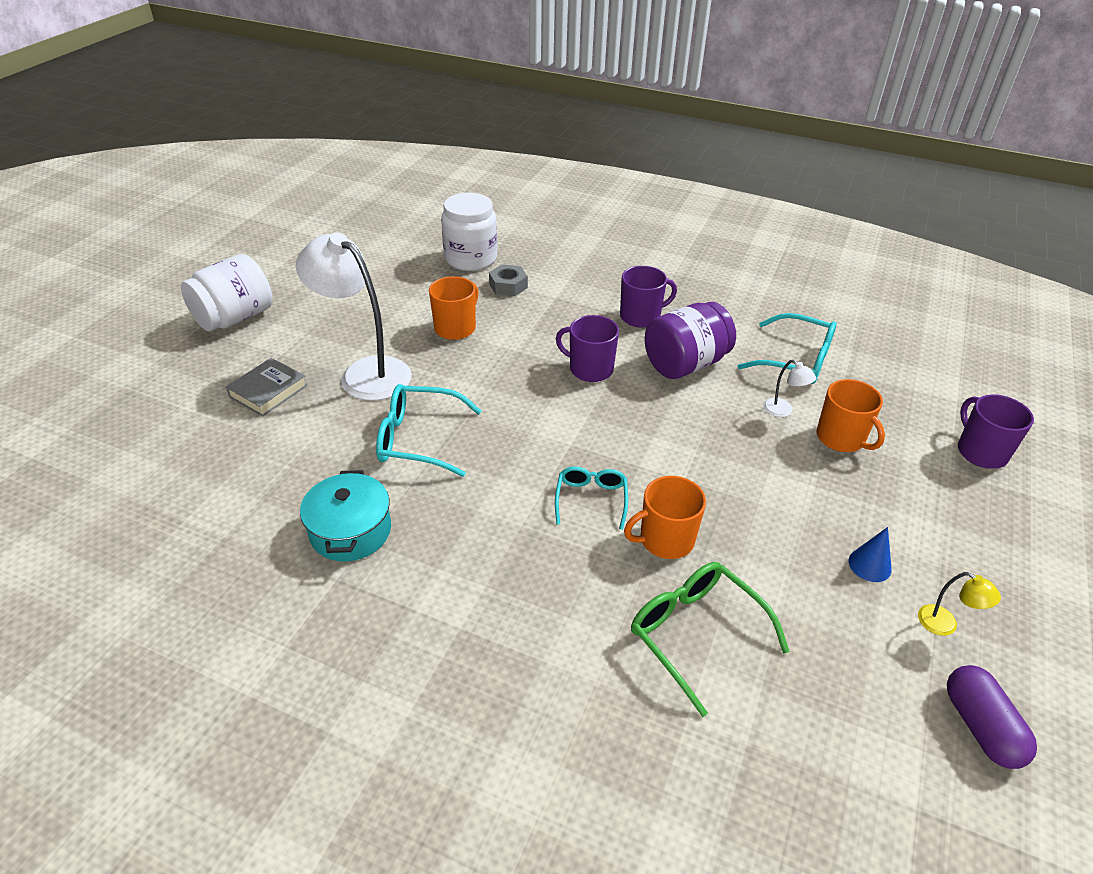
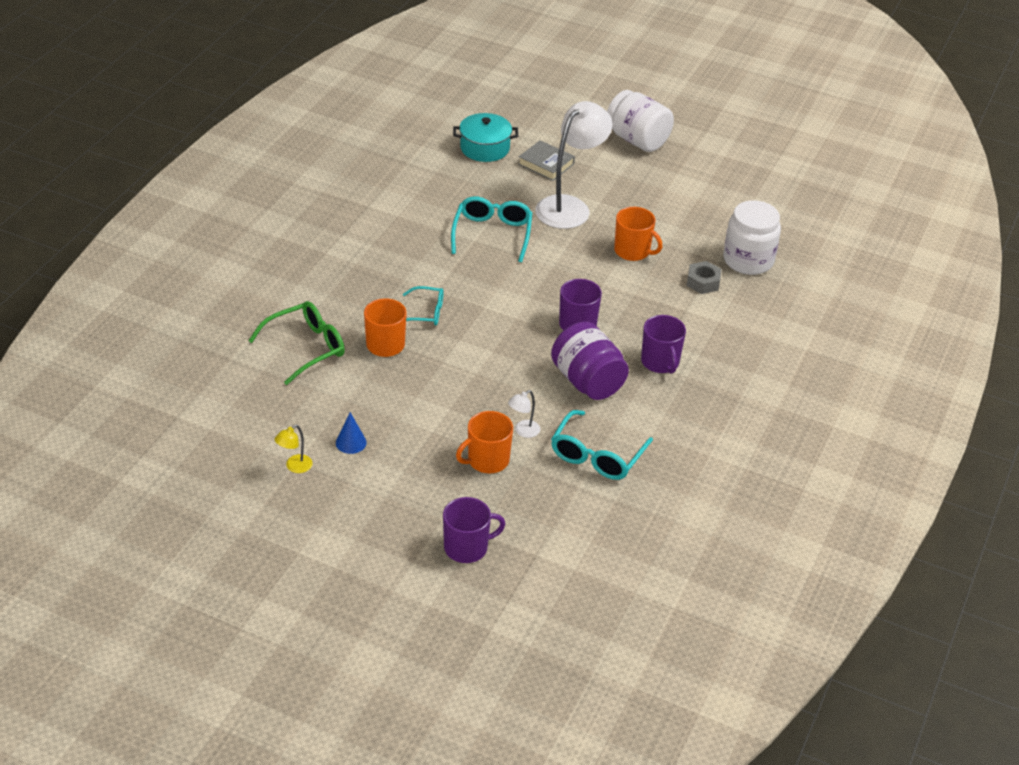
camera: 90 degrees right, 0 degrees up
turquoise pot [300,470,391,562] -> turquoise pot moved to [453,113,518,162]
purple capsule [947,665,1037,769] -> none

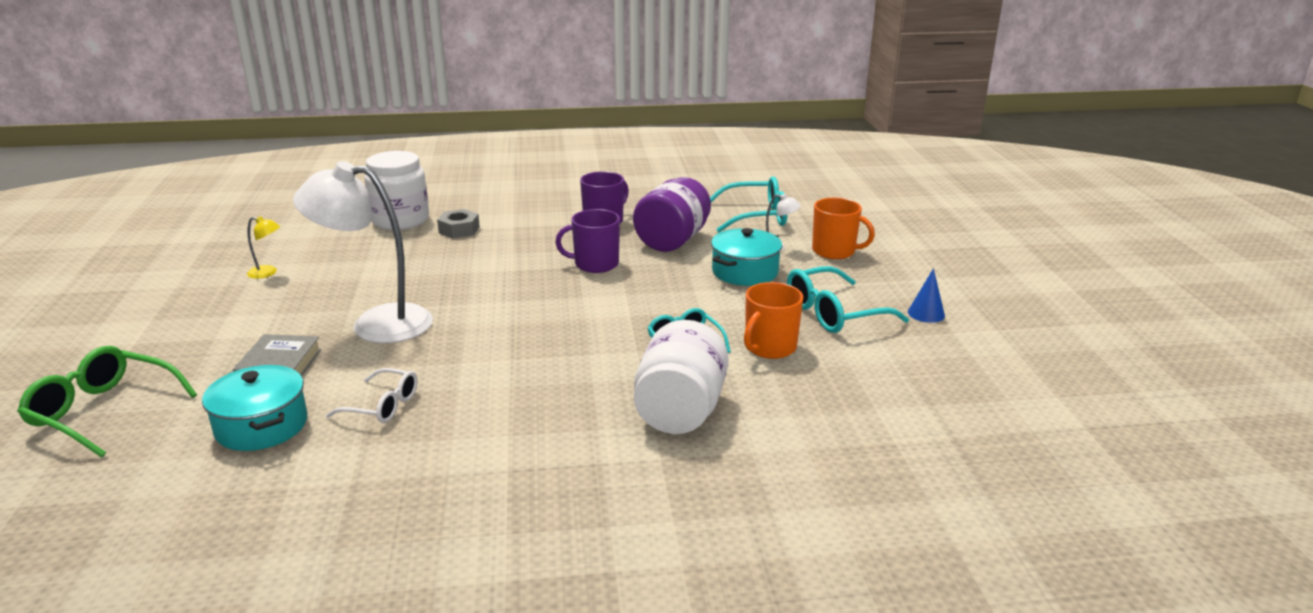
camera: 120 degrees left, 15 degrees down
green glasses [248,301,345,385] -> green glasses moved to [17,346,197,458]
yellow lamp [275,425,313,473] -> yellow lamp moved to [247,216,280,279]
purple mug [443,497,505,563] -> none
turquoise glasses [451,197,532,262] -> turquoise glasses moved to [787,266,909,333]
white jar [607,90,674,152] -> white jar moved to [634,320,729,434]
orange mug [614,207,662,261] -> none
none -> white glasses [326,368,418,423]
none -> turquoise pot [711,228,782,286]

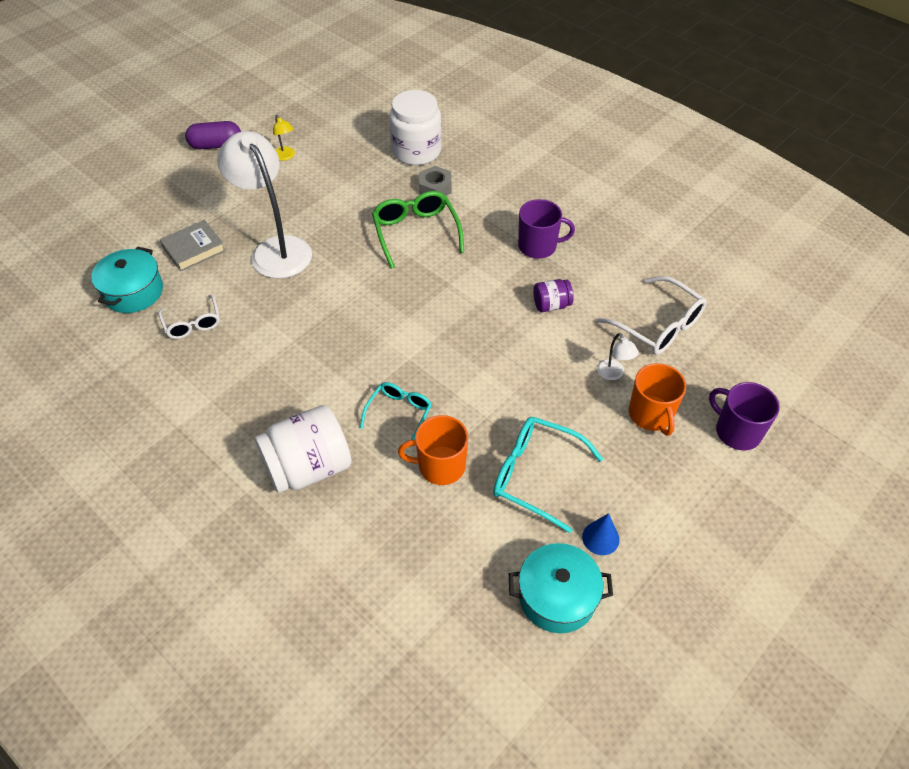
camera: 50 degrees right, 25 degrees up
green glasses [17,346,197,458] -> green glasses moved to [372,191,464,269]
purple mug [555,209,620,273] -> purple mug moved to [709,382,780,450]
purple jar [633,177,711,252] -> purple jar [533,279,574,312], size x0.51
turquoise glasses [710,176,788,232] -> white glasses [597,276,707,355]
turquoise pot [711,228,782,286] -> turquoise pot moved to [509,543,613,633]
none -> purple capsule [185,121,241,149]

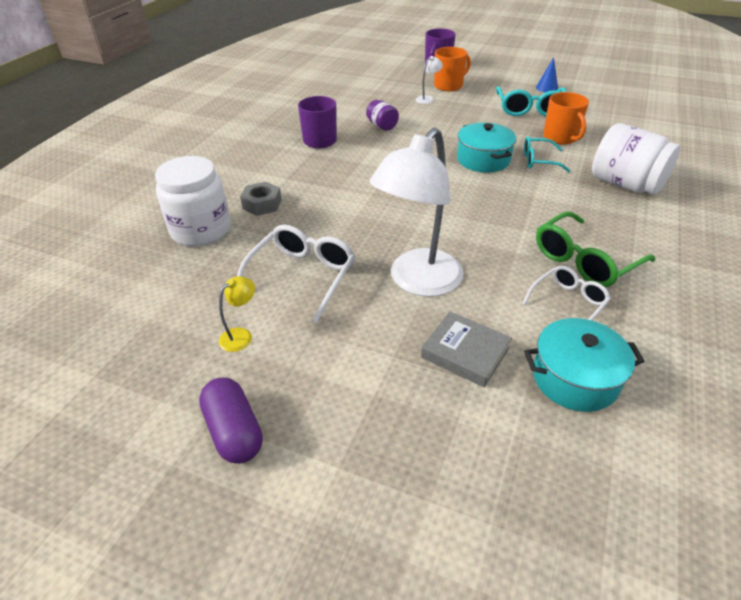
camera: 110 degrees left, 10 degrees down
green glasses [372,191,464,269] -> green glasses moved to [536,211,656,287]
turquoise pot [509,543,613,633] -> turquoise pot moved to [457,123,516,173]
white glasses [597,276,707,355] -> white glasses moved to [237,225,356,323]

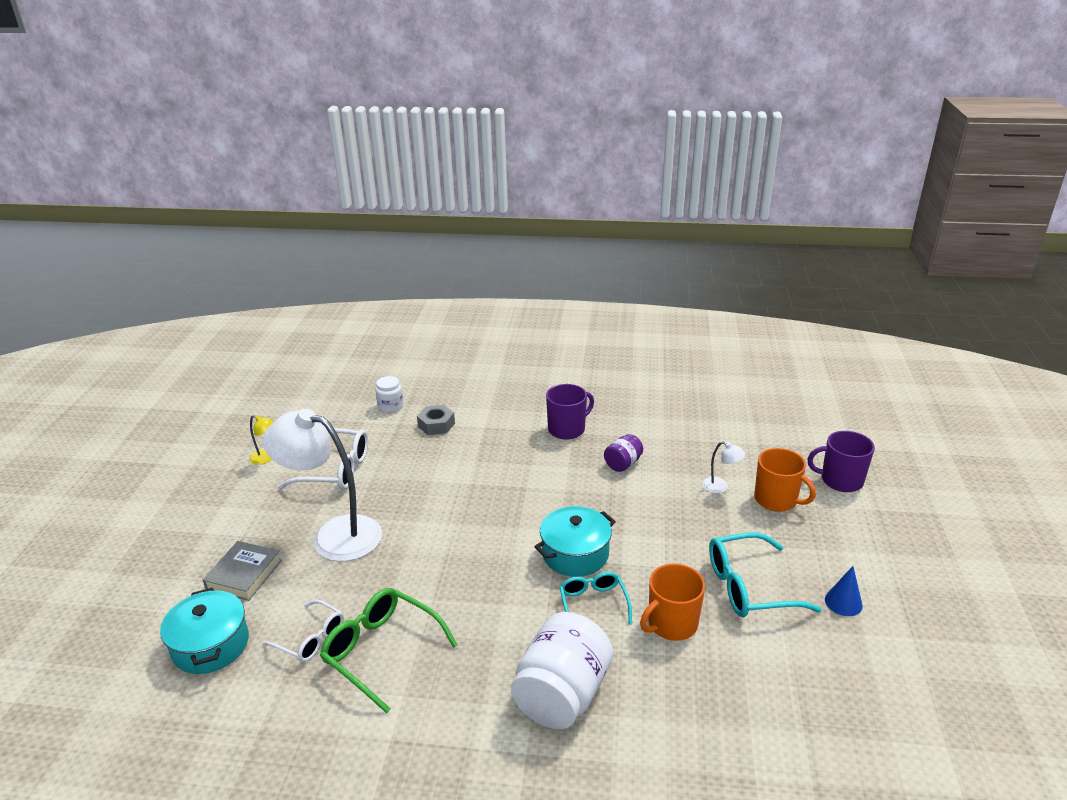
camera: 75 degrees right, 10 degrees down
white jar [155,156,231,247] -> white jar [375,376,403,413], size x0.51
purple capsule [199,377,263,464] -> none

